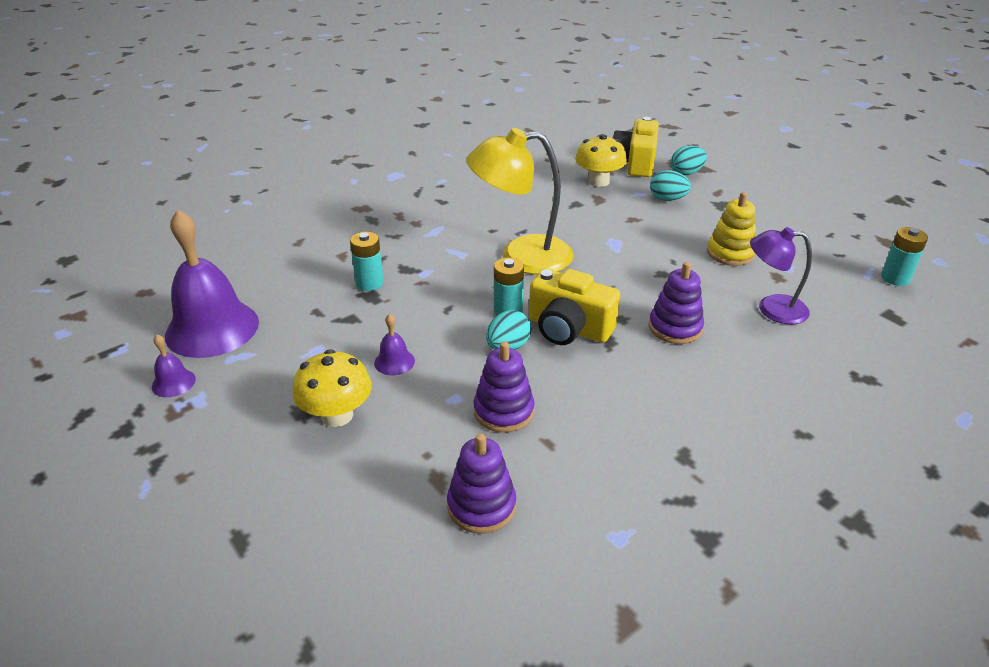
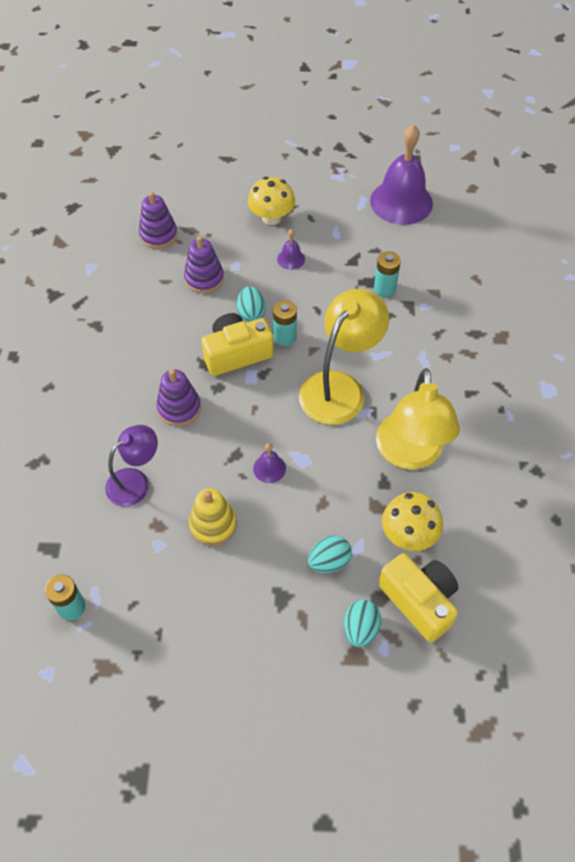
camera: 130 degrees right, 20 degrees up
purple bell [152,334,196,397] -> purple bell moved to [253,443,286,483]
none -> yellow lamp [376,368,460,470]

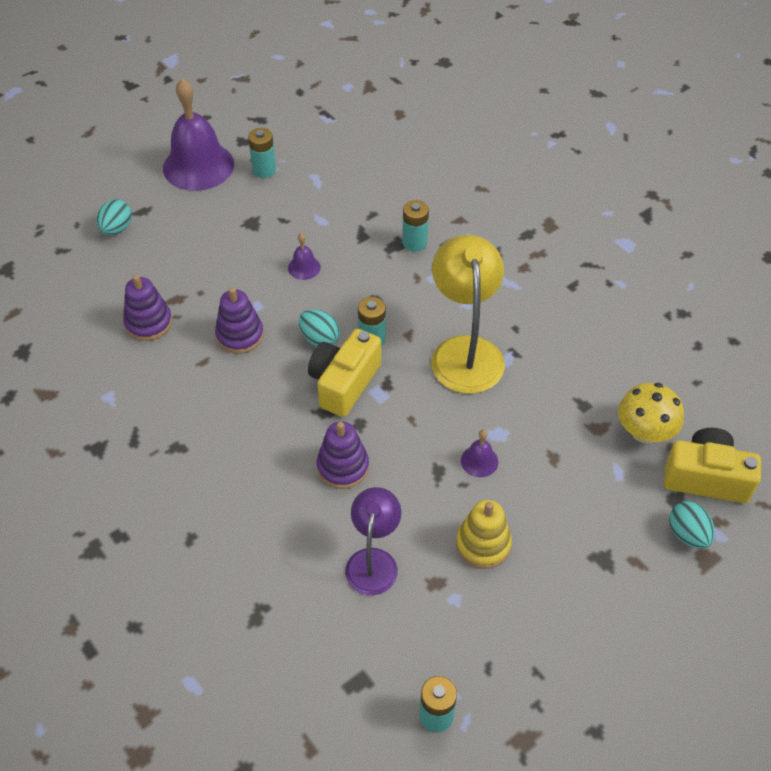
camera: 40 degrees left, 5 degrees down
yellow mushroom [248,177,295,225] -> none
turquoise egg [308,535,352,573] -> turquoise egg moved to [96,199,132,235]
purple bell [370,124,433,225] -> purple bell moved to [163,78,234,191]
yellow lamp [376,368,460,470] -> none
none -> turquoise battery [248,128,276,178]

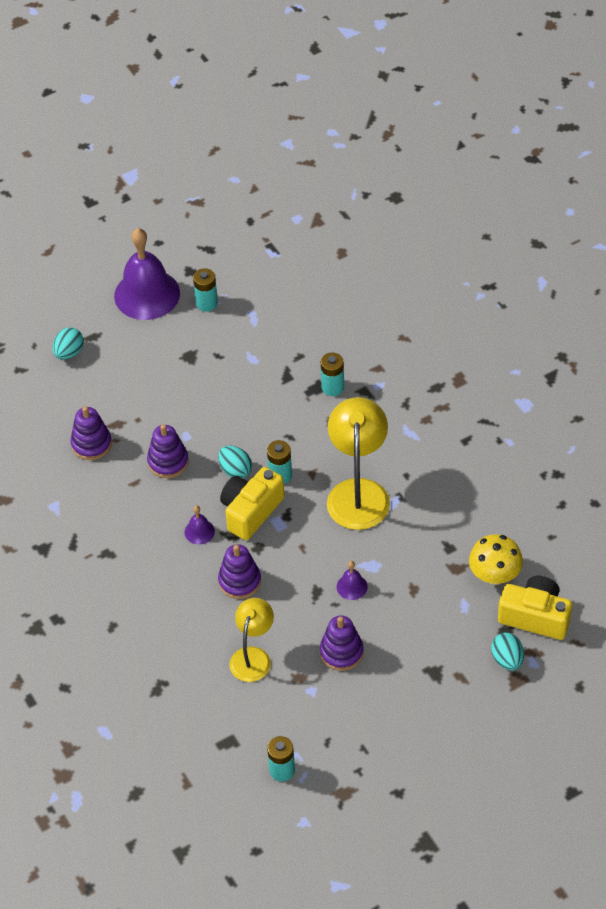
camera: 10 degrees right, 0 degrees up
purple bell [288,233,321,280] -> purple bell moved to [184,505,215,545]
purple lamp [345,487,401,595] -> yellow lamp [230,598,274,682]
yellow stacking toy [456,500,512,569] -> purple stacking toy [320,615,363,671]

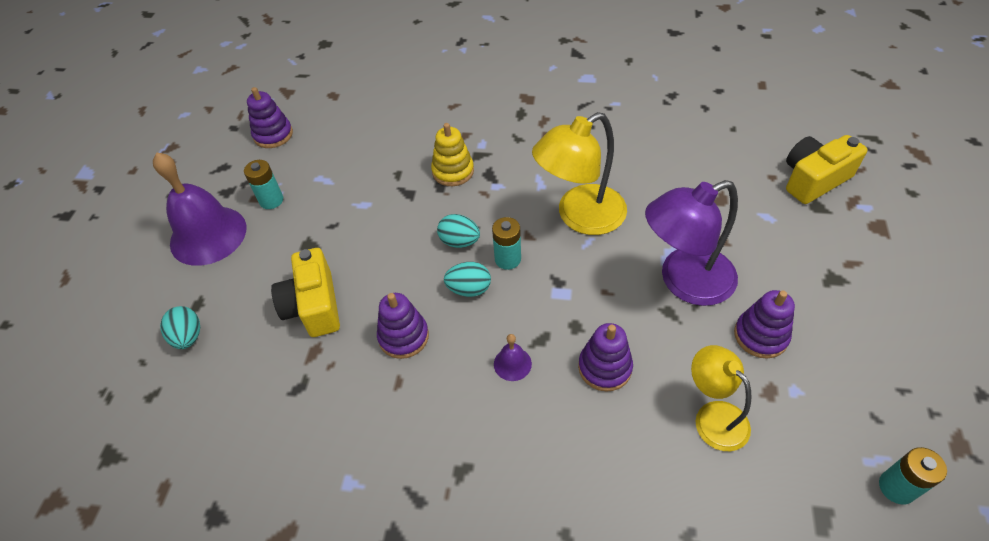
camera: 50 degrees left, 0 degrees up
purple stacking toy [70,406,112,460] -> purple stacking toy moved to [247,87,293,148]
yellow camera [220,467,284,540] -> yellow camera moved to [271,248,340,337]
turquoise battery [321,353,344,396] -> yellow stacking toy [431,123,474,186]
yellow lamp [327,397,390,530] -> yellow lamp turned 75 degrees counterclockwise [532,112,627,235]
purple bell [337,561,368,600] -> purple lamp [645,180,738,306]
yellow mushroom [469,534,523,585] -> none
turquoise egg [491,633,524,671] -> turquoise egg moved to [437,214,480,248]

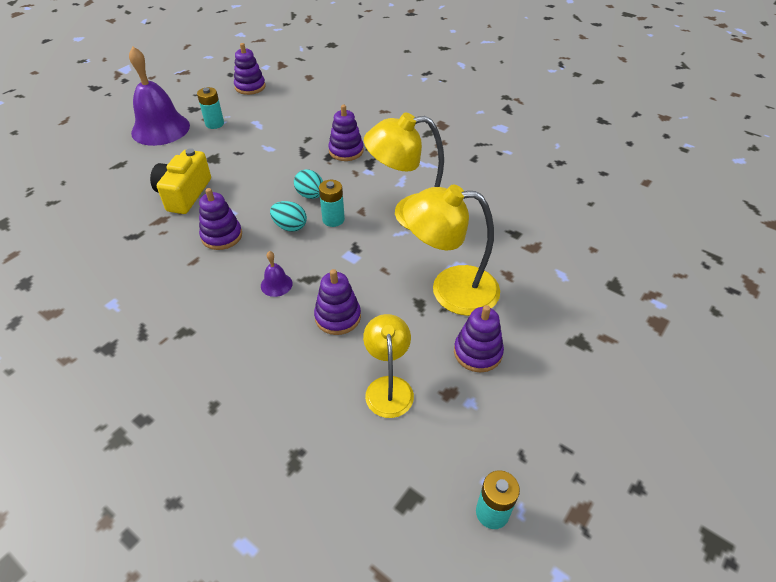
camera: 25 degrees right, 5 degrees down
turquoise egg [160,306,200,349] -> none
yellow stacking toy [431,123,474,186] -> purple stacking toy [328,105,364,161]
purple lamp [645,180,738,306] -> yellow lamp [403,184,500,316]
yellow camera [786,135,868,204] -> none

